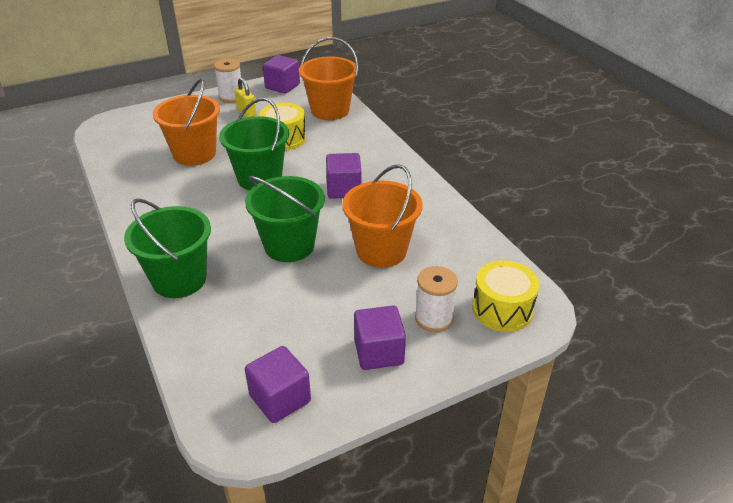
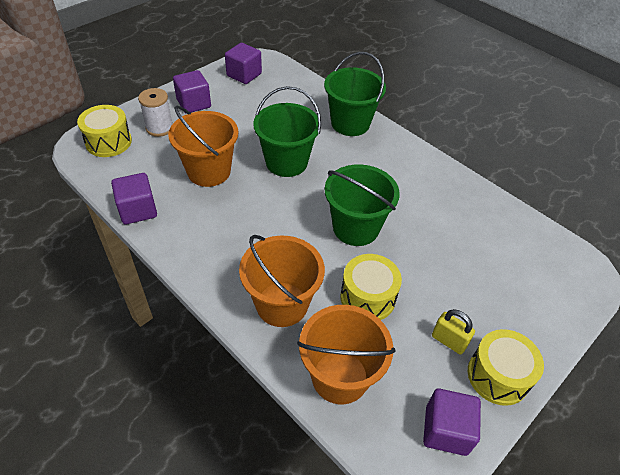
camera: 160 degrees right, 10 degrees up
orange bucket [153,79,220,166] -> orange bucket moved to [239,235,325,327]
white spool [214,59,241,103] -> yellow drum [468,329,544,406]
purple cube [326,153,362,199] -> purple cube moved to [111,173,157,224]

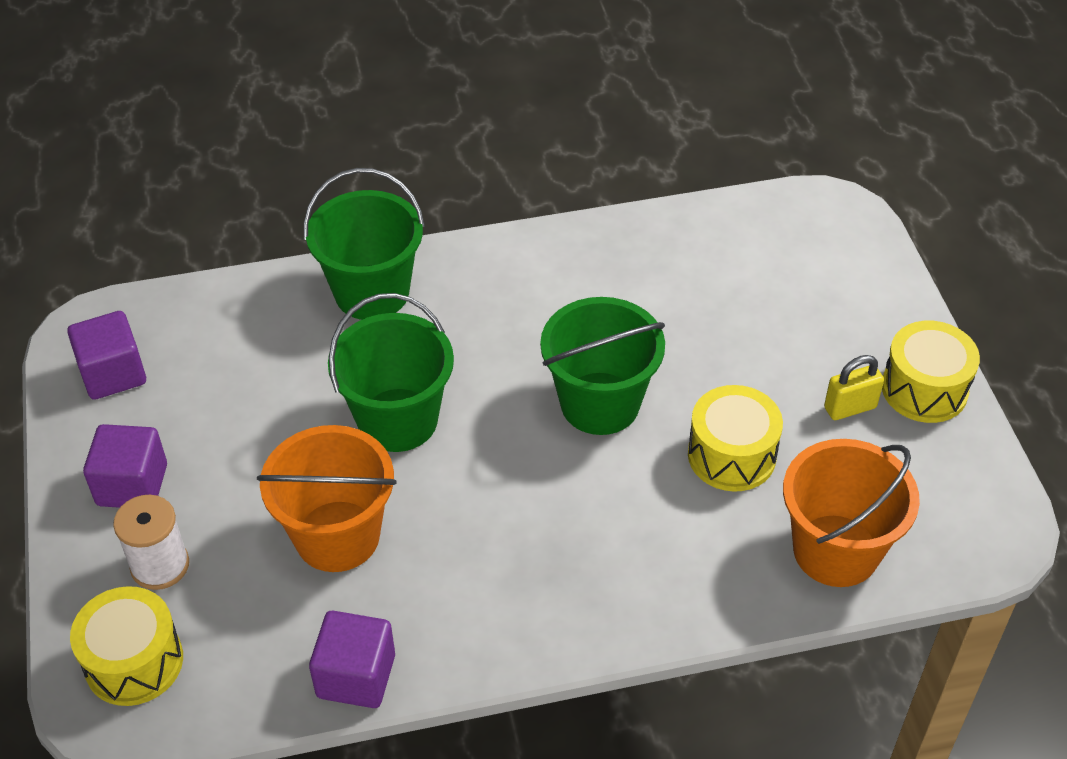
camera: 55 degrees left, 0 degrees up
orange bucket [239,235,325,327] -> none
purple cube [423,389,481,456] -> none

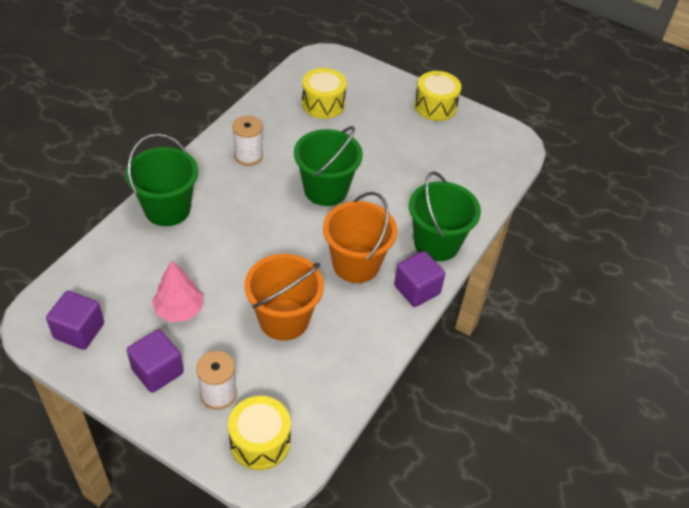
camera: 50 degrees left, 0 degrees up
purple cube [309,611,395,708] -> purple cube moved to [394,251,445,307]
green bucket [328,293,454,452] -> green bucket moved to [409,171,481,261]
yellow drum [688,385,783,492] -> yellow drum moved to [302,68,347,119]
orange bucket [783,439,920,587] -> orange bucket moved to [323,192,397,283]
yellow padlock [824,355,884,420] -> none
none -> pink tree [152,260,204,322]
none -> white spool [232,116,263,166]

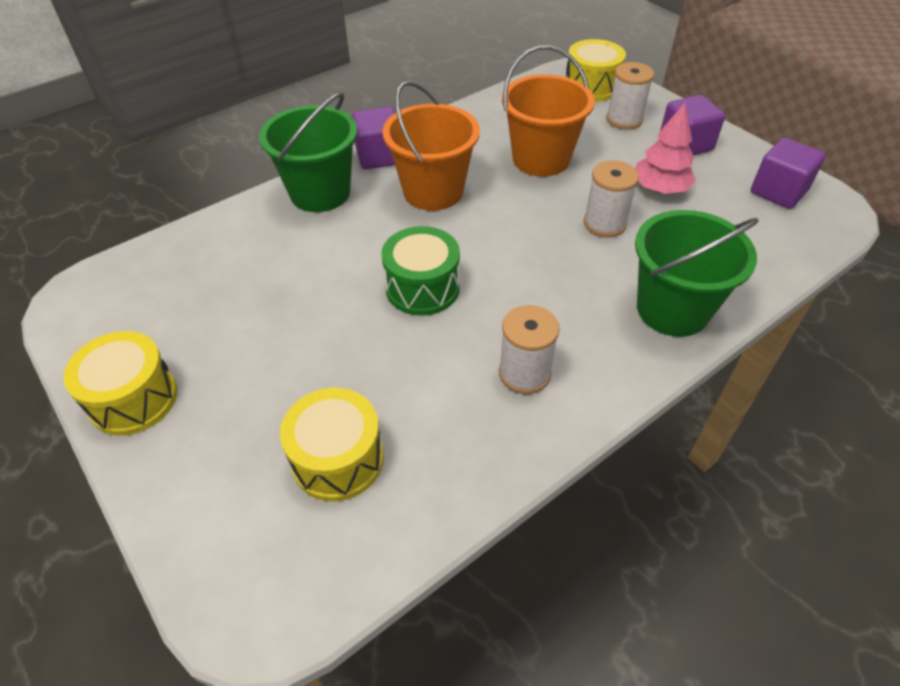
camera: 155 degrees left, 0 degrees up
green bucket [294,126,363,206] -> green drum [381,226,460,316]
none -> white spool [584,160,639,237]

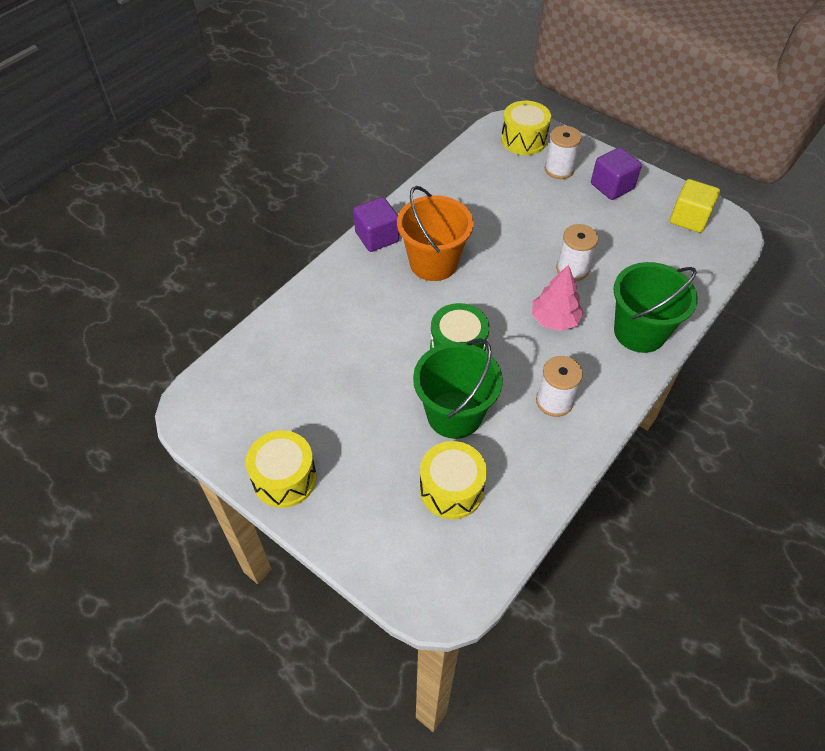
camera: 15 degrees left, 5 degrees up
green bucket [259,92,358,212] -> green bucket moved to [413,338,503,439]
orange bucket [502,45,595,177] -> none
pink tree [635,103,696,194] -> pink tree moved to [532,264,584,331]
purple cube [751,138,825,209] -> yellow cube [670,179,720,233]

